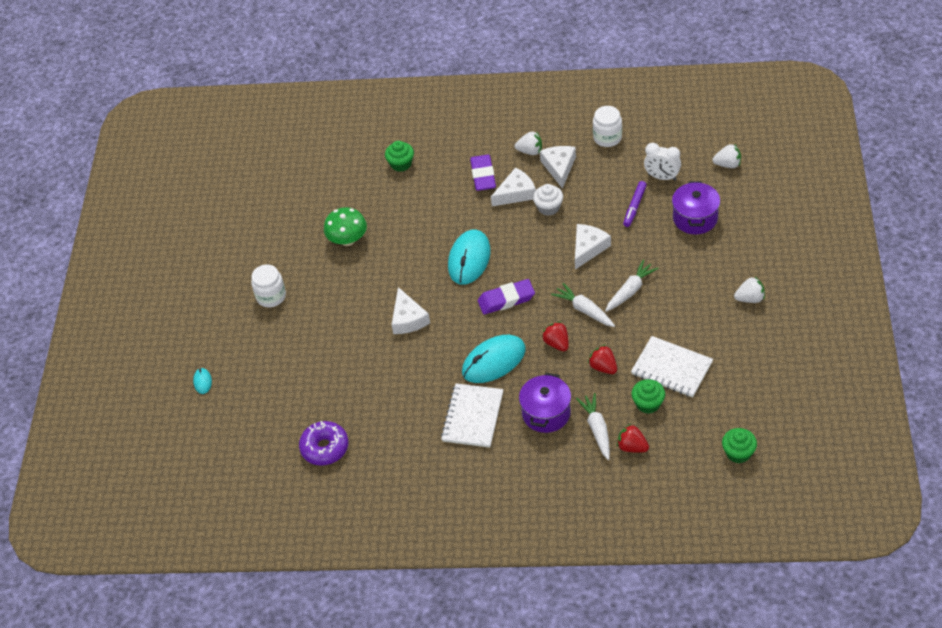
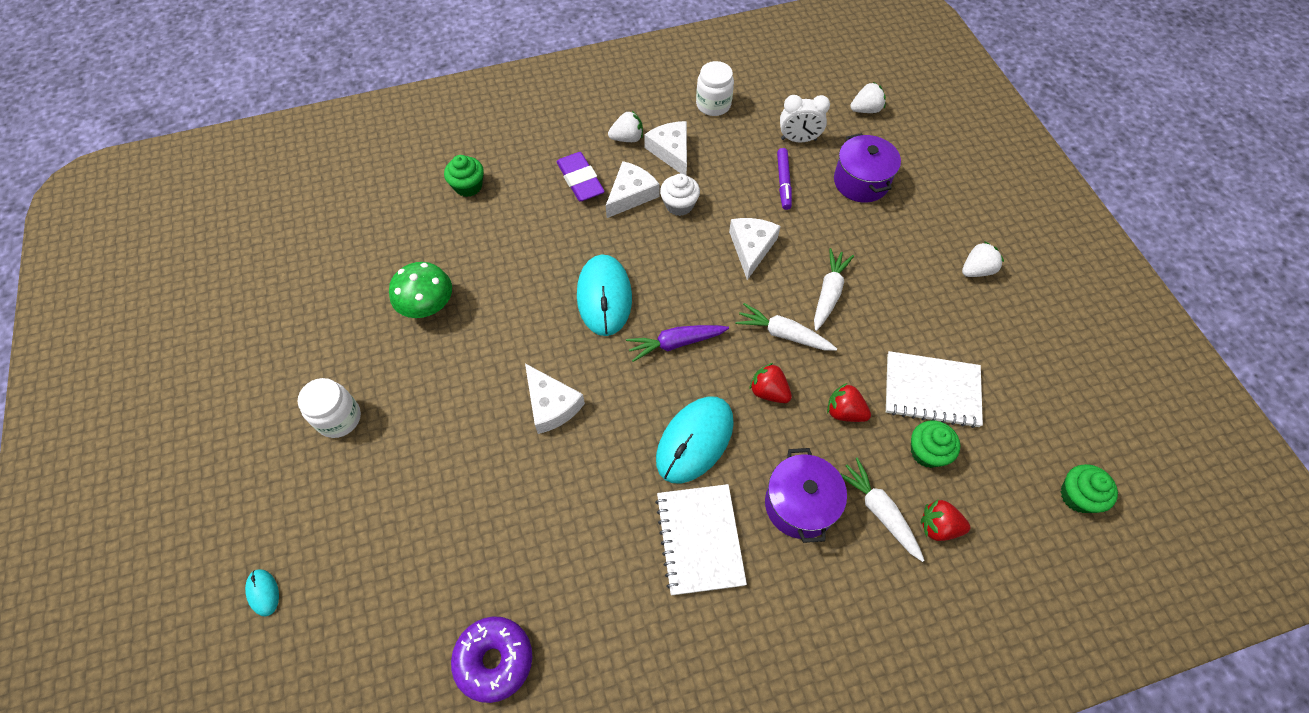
camera: 25 degrees left, 10 degrees up
purple eraser [478,279,535,315] -> purple carrot [626,325,729,362]

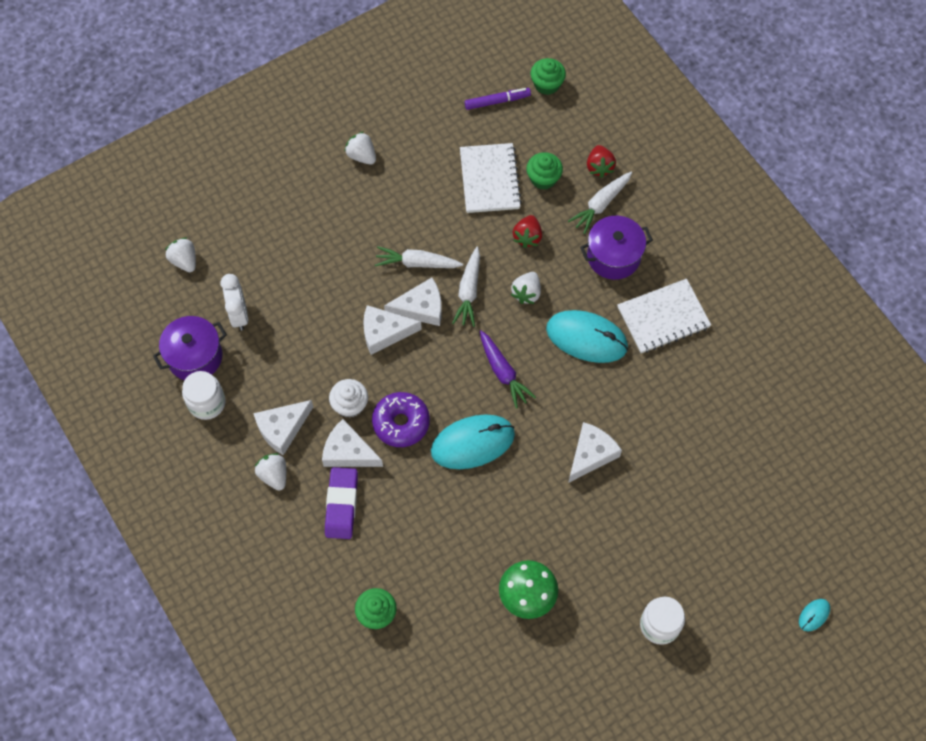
camera: 105 degrees left, 5 degrees up
purple donut [451,616,532,703] -> purple donut moved to [372,392,430,447]
purple eraser [556,152,605,202] -> purple eraser turned 45 degrees counterclockwise [325,467,358,539]
red strawberry [749,363,792,403] -> white strawberry [511,272,541,304]
purple marker [777,148,792,210] -> purple marker moved to [465,88,531,110]
purple pot [834,133,901,203] -> purple pot moved to [153,316,227,380]
none -> white cheese [384,278,442,326]

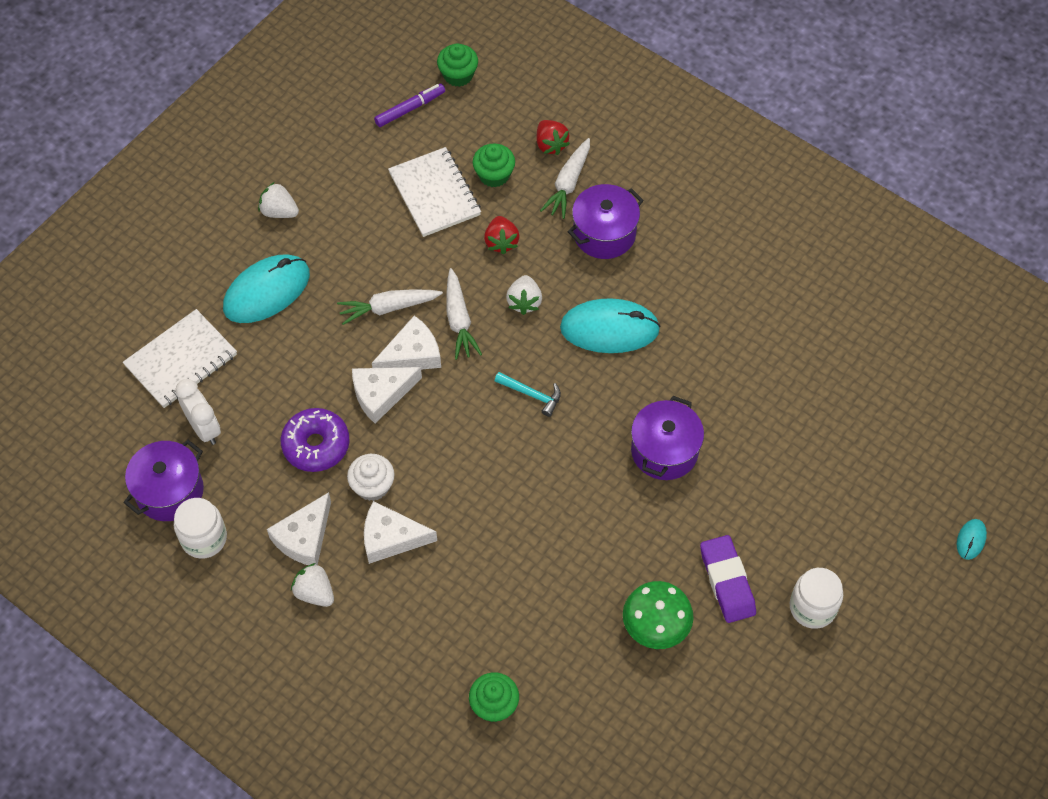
camera: 20 degrees left, 5 degrees down
white strawberry [165,237,196,272] -> none
purple eraser [325,467,358,539] -> purple eraser moved to [700,535,756,623]
purple donut [372,392,430,447] -> purple donut moved to [280,408,350,472]
turquoise mouse [431,414,515,469] -> turquoise mouse moved to [223,254,310,323]
purple carrot [480,330,536,409] -> turquoise hammer [495,372,561,417]
white cheese [568,422,622,483] -> purple pot [631,396,704,480]
white notebook [617,279,711,353] -> white notebook moved to [123,309,237,408]

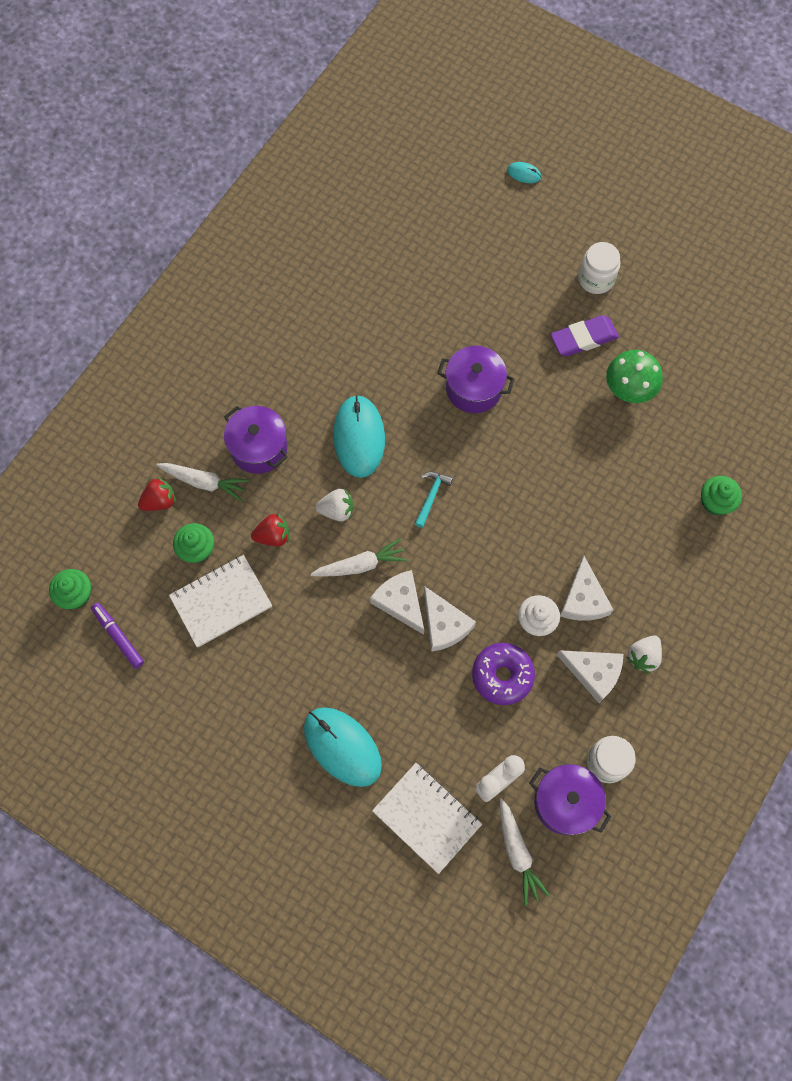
camera: 95 degrees left, 10 degrees up
white strawberry [258,182,299,218] -> none
white carrot [337,289,443,325] -> white carrot moved to [500,798,550,906]

